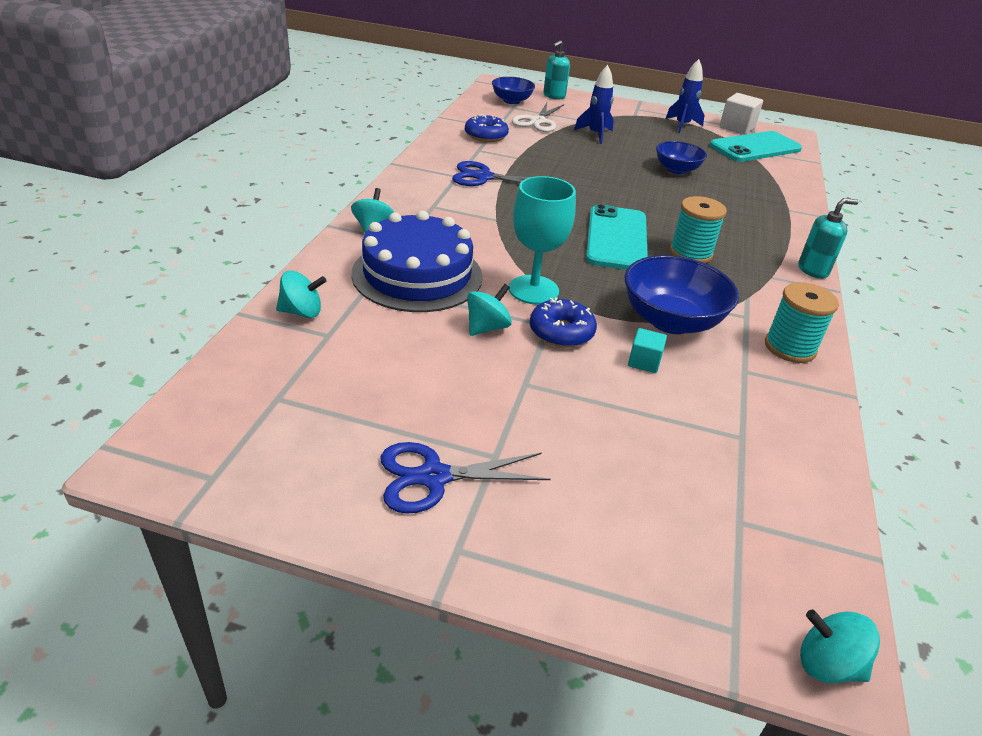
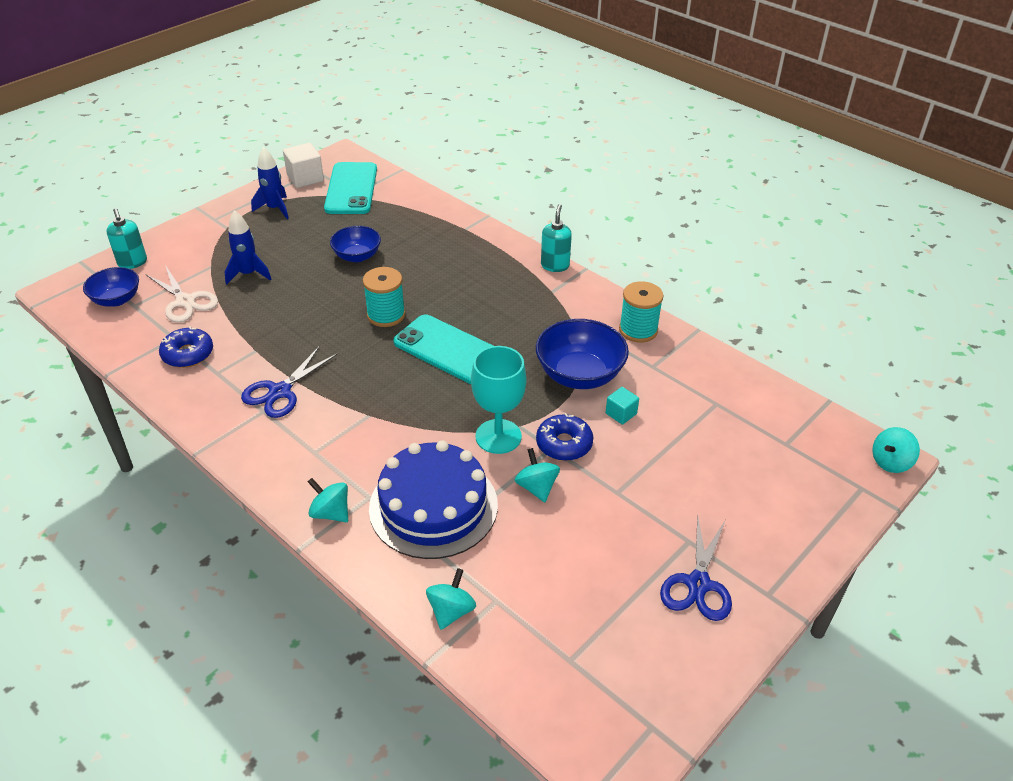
camera: 60 degrees left, 5 degrees up
turquoise spool [670,196,727,263] -> turquoise spool moved to [363,267,405,327]

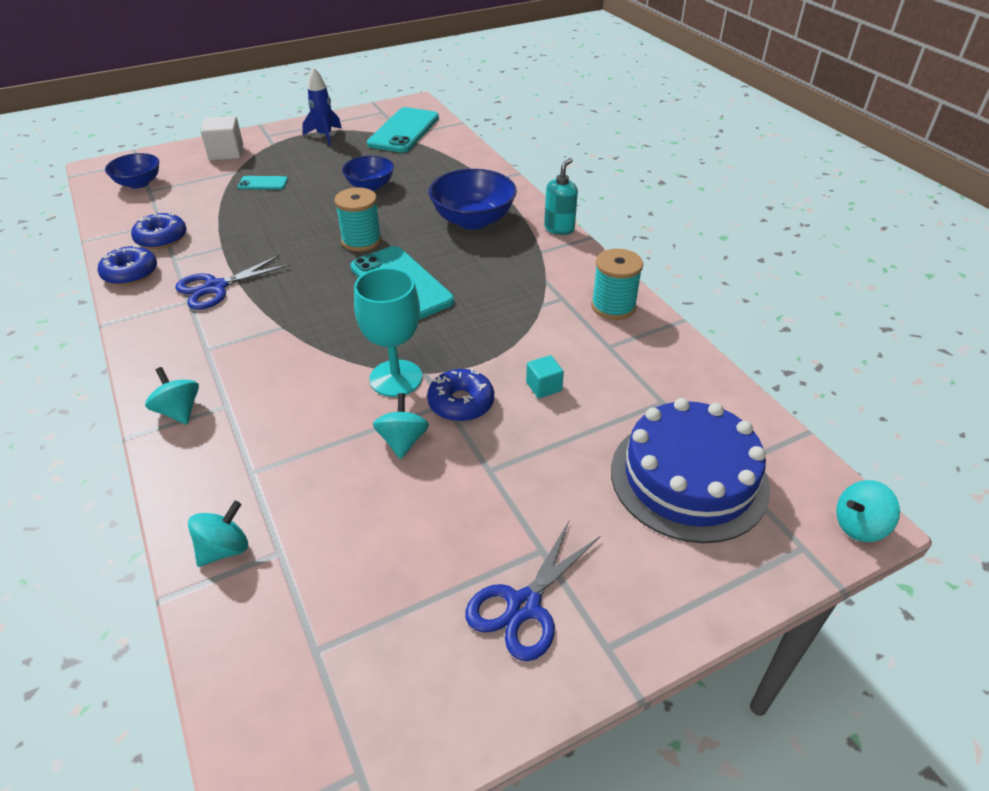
camera: 20 degrees right, 0 degrees up
turquoise soap dispenser [106,208,147,269] -> none
white scissors [146,265,218,323] -> none
blue rocket [225,210,271,285] -> turquoise phone [238,176,288,190]
white cube [283,143,324,188] -> white cube moved to [201,116,243,161]
blue cake [369,440,498,559] -> blue cake moved to [611,398,770,543]
blue bowl [536,319,629,389] -> blue bowl moved to [429,169,517,229]
none -> blue donut [98,244,157,286]

